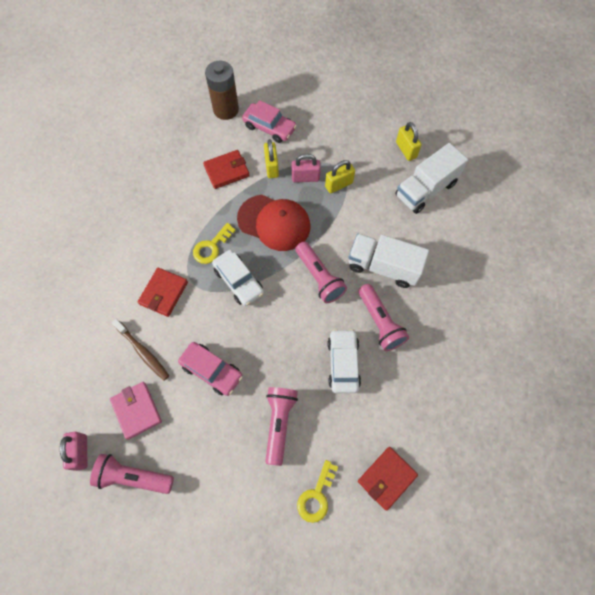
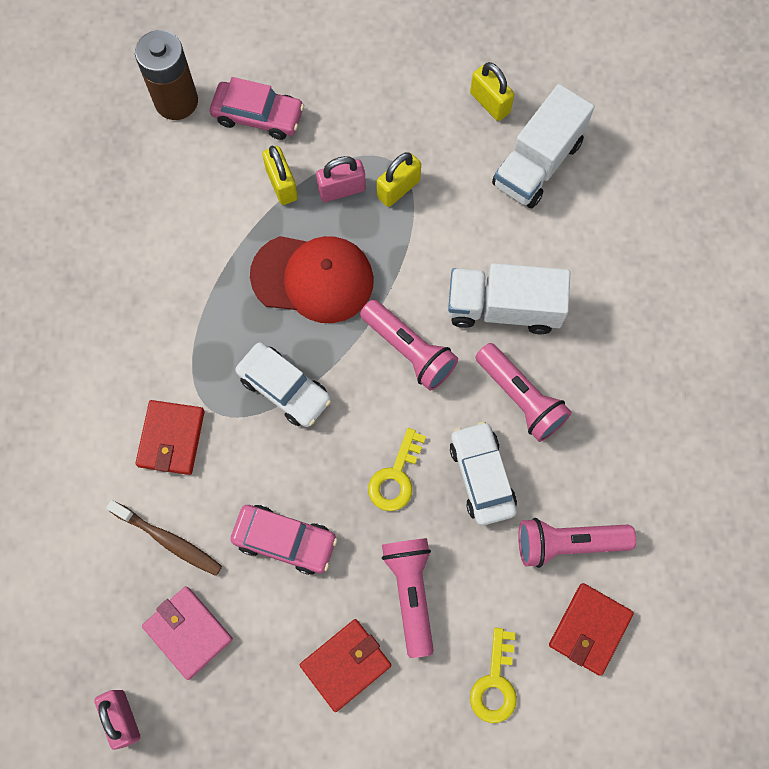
camera: 15 degrees left, 5 degrees up
pink flashlight [90,454,174,494] -> pink flashlight moved to [518,518,636,568]
yellow key [193,223,236,264] -> yellow key moved to [368,428,426,511]
red wallet [203,150,250,189] -> red wallet moved to [300,619,391,712]

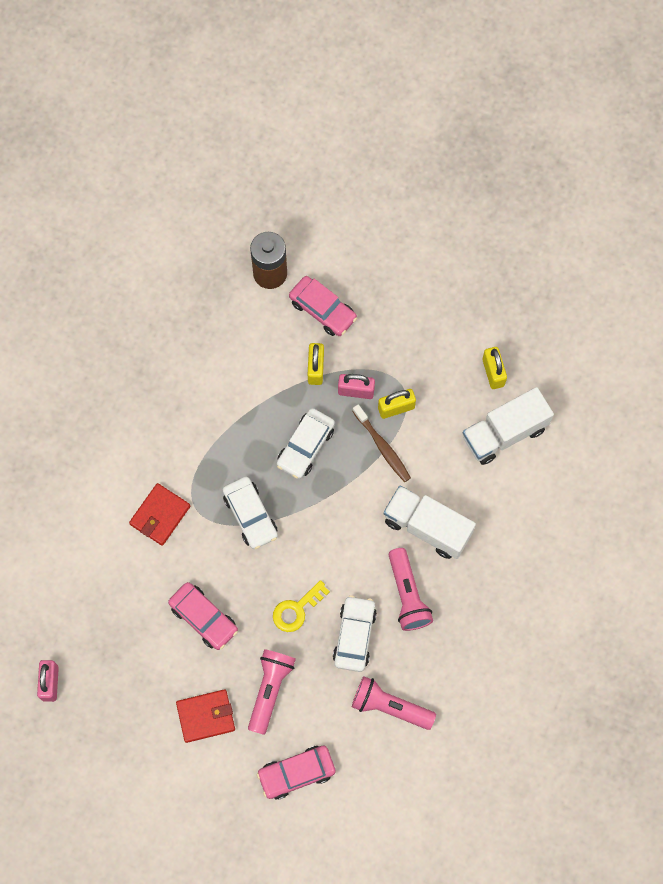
camera: 25 degrees right, 0 degrees up
brown toothbrush [106,500,222,576] -> brown toothbrush moved to [353,404,411,482]
pink wallet [142,586,233,680] -> none
red cap [250,236,374,323] -> white car [277,408,335,479]
pink flashlight [360,300,458,391] -> none
yellow key [470,628,517,723] -> pink car [257,746,335,799]
red wallet [549,583,634,676] -> none

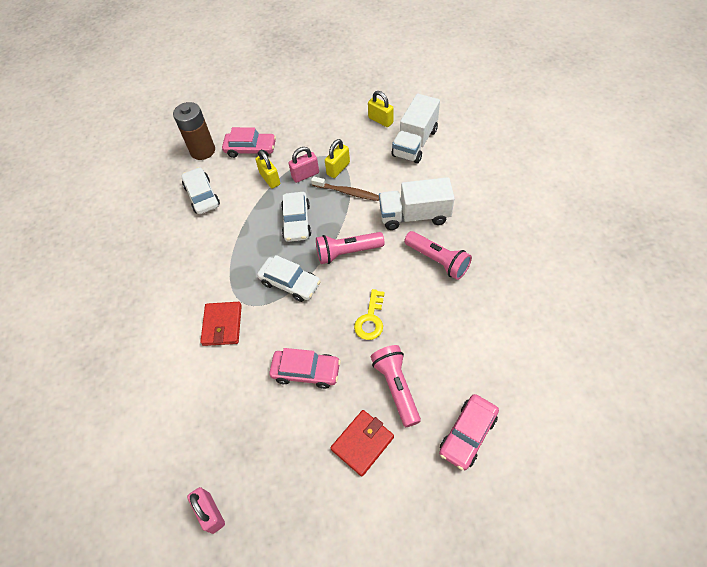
camera: 30 degrees left, 15 degrees down
white car [333,595,377,672] -> white car moved to [182,167,220,214]
pink flashlight [352,676,436,730] -> pink flashlight moved to [316,232,385,264]

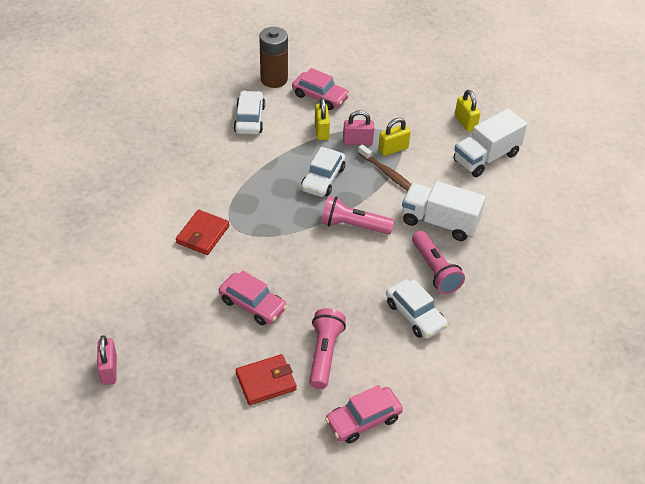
camera: 20 degrees right, 10 degrees down
white car [257,255,321,302] -> white car moved to [386,279,448,339]
yellow key [354,289,385,340] -> none

